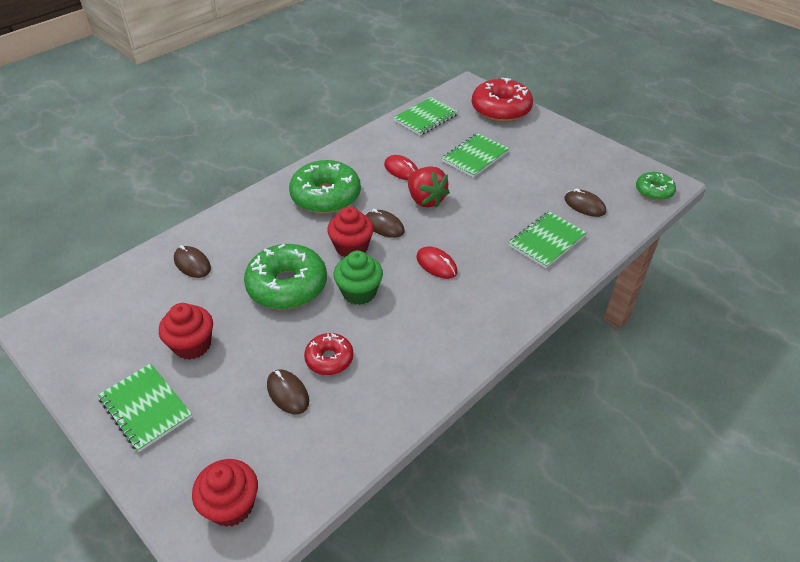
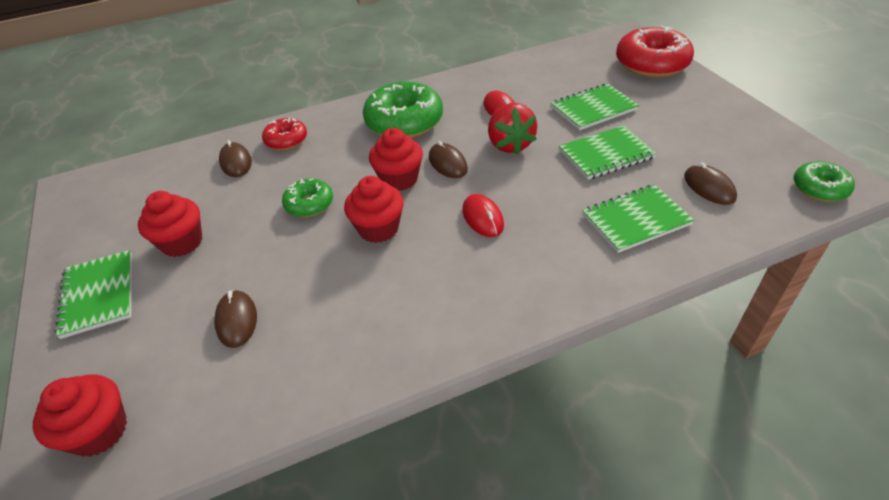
camera: 25 degrees right, 0 degrees up
green donut [244,244,327,310] -> green donut [282,178,333,217], size x0.54
red donut [304,333,353,375] -> red donut moved to [262,117,307,150]
green cupcake [333,251,383,305] -> red cupcake [344,176,404,243]
green notebook [393,97,458,135] -> green notebook moved to [559,126,657,180]

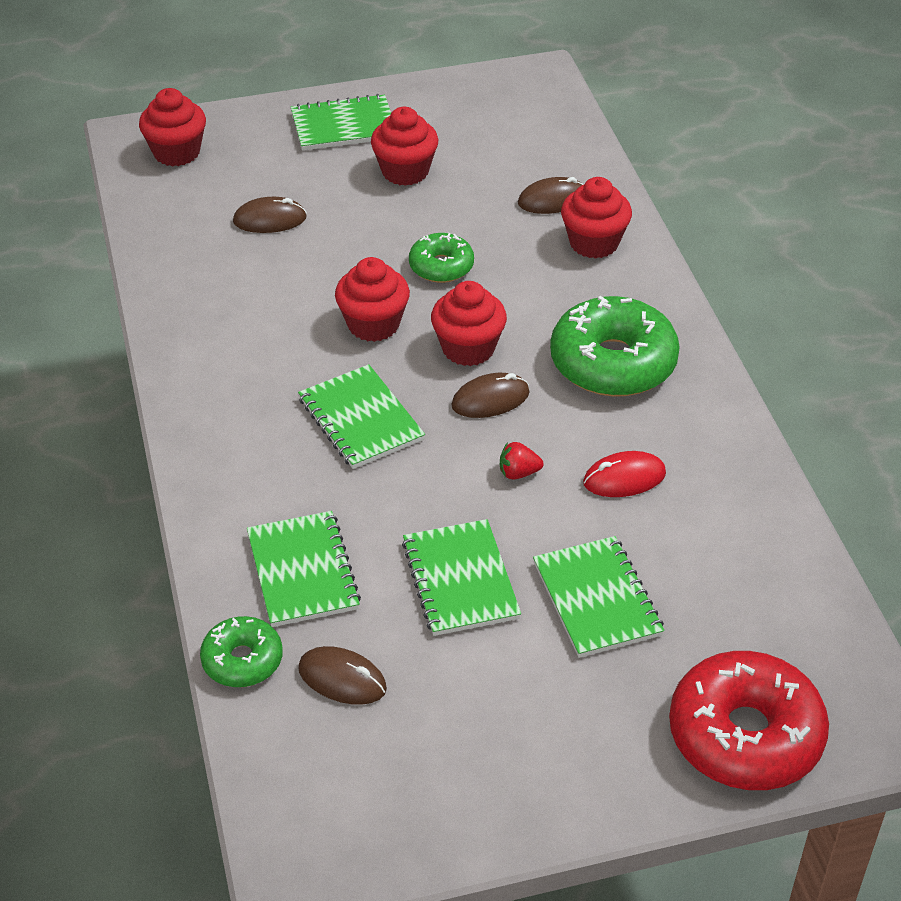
camera: 95 degrees right, 0 degrees up
red donut [262,117,307,150] -> red cupcake [561,177,632,259]
red mouse [462,194,504,237] -> green notebook [298,364,425,469]
red strawberry [488,103,537,155] -> red strawberry [500,442,544,480], size x0.49
brown mouse [684,163,737,205] -> brown mouse turned 45 degrees clockwise [298,646,387,705]
green donut [793,161,855,202] -> green donut moved to [200,616,283,687]

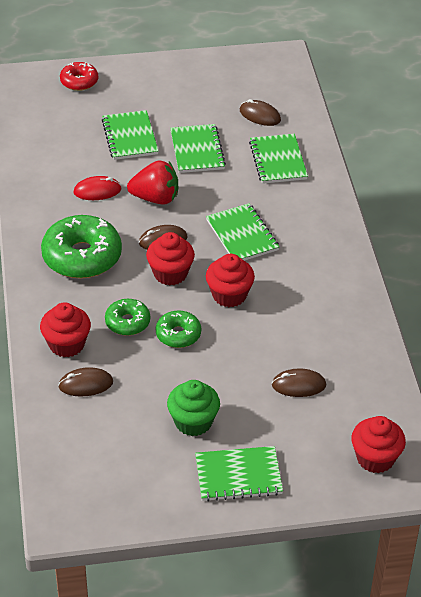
camera: 175 degrees left, 0 degrees up
green donut [200,616,283,687] -> green donut moved to [105,299,150,336]
red cupcake [371,107,438,186] -> green cupcake [167,380,220,436]
red strawberry [500,442,544,480] -> red strawberry [127,160,178,205], size x2.06
red donut [669,651,829,790] -> red donut [60,62,98,91], size x0.54

